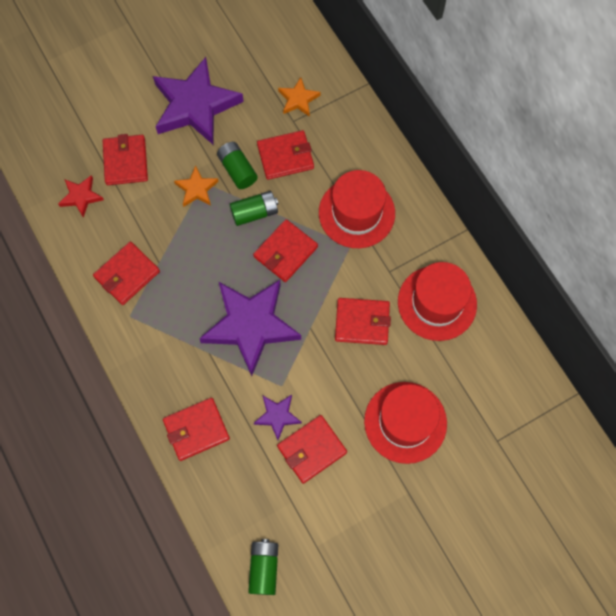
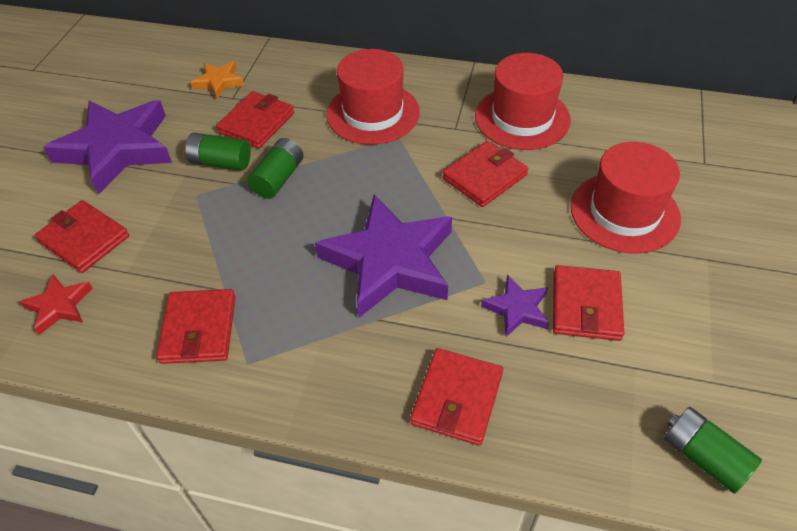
camera: 45 degrees left, 20 degrees down
orange star [174,165,219,207] -> none
red wallet [253,219,318,282] -> none

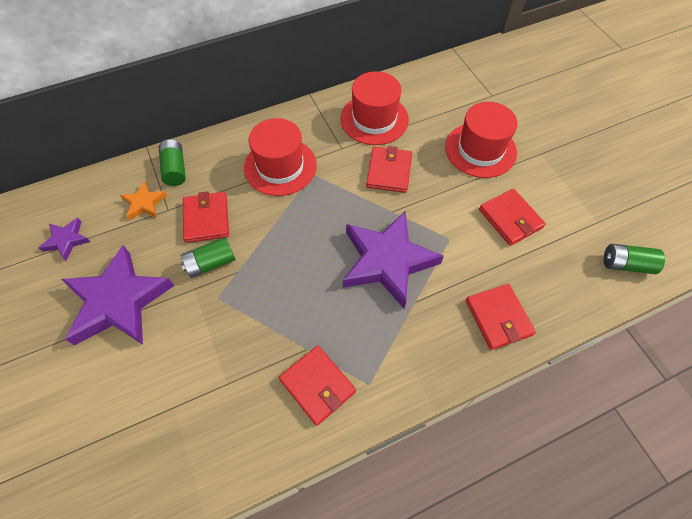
camera: 40 degrees left, 10 degrees up
red star [19,274,93,335] -> none
red wallet [35,200,129,273] -> none
green battery [247,138,303,199] -> green battery moved to [159,139,186,186]
purple star [481,275,549,337] -> purple star moved to [39,218,90,261]

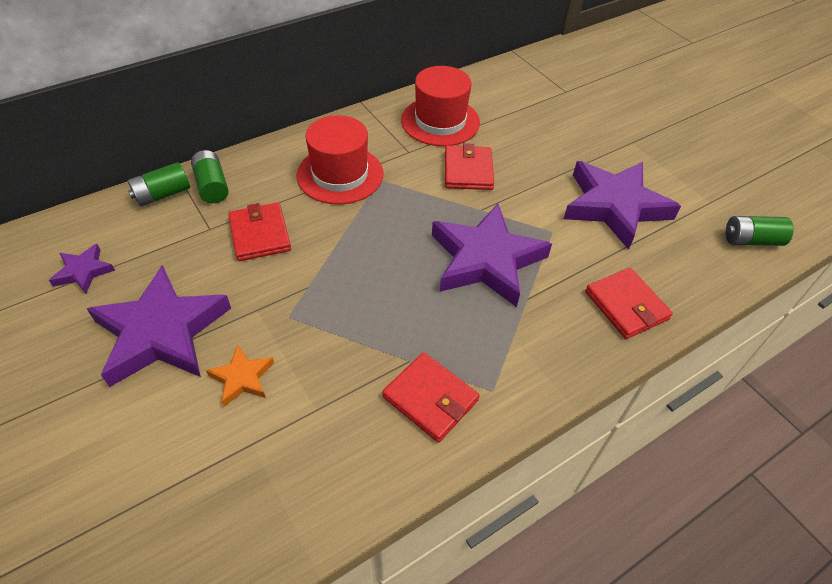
camera: 10 degrees left, 10 degrees down
orange star [120,181,167,220] -> orange star moved to [206,345,274,406]
green battery [181,237,235,278] -> green battery moved to [128,162,190,207]
red hat [445,102,517,178] -> none
red wallet [479,188,546,246] -> purple star [563,161,681,250]

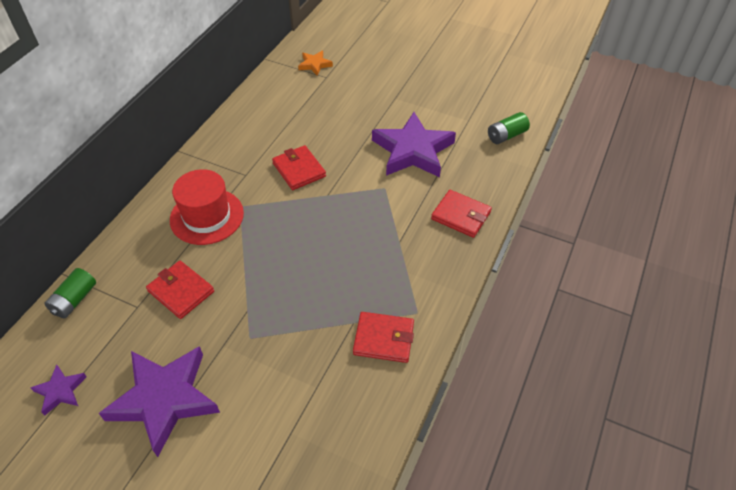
camera: 30 degrees left, 0 degrees up
green battery [191,150,229,203] -> none
orange star [206,345,274,406] -> orange star moved to [298,50,333,76]
red hat [401,66,480,146] -> none
purple star [432,204,552,307] -> none

